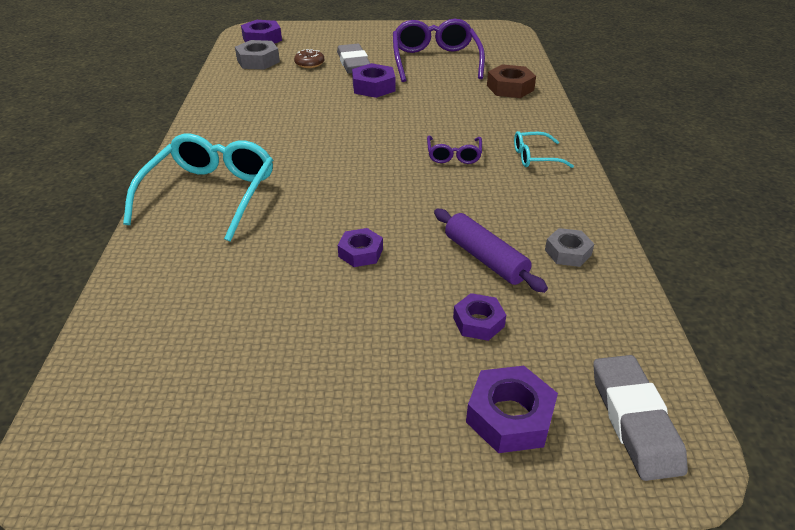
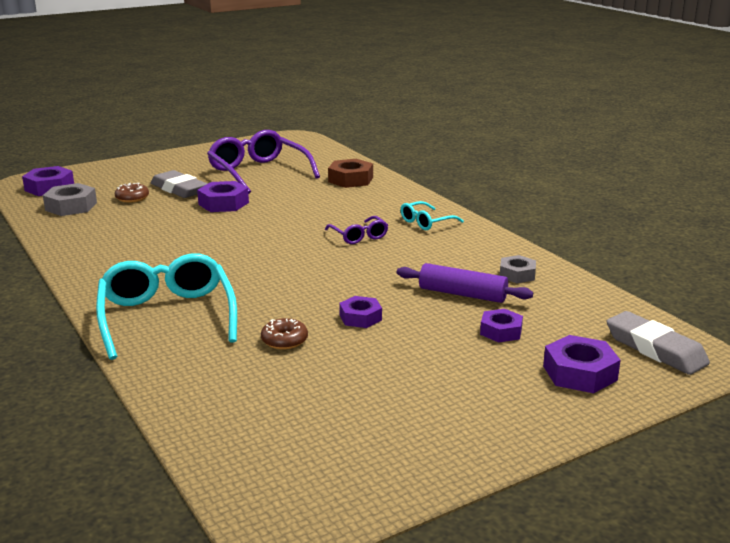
camera: 30 degrees left, 15 degrees down
none -> brown donut [261,318,308,349]

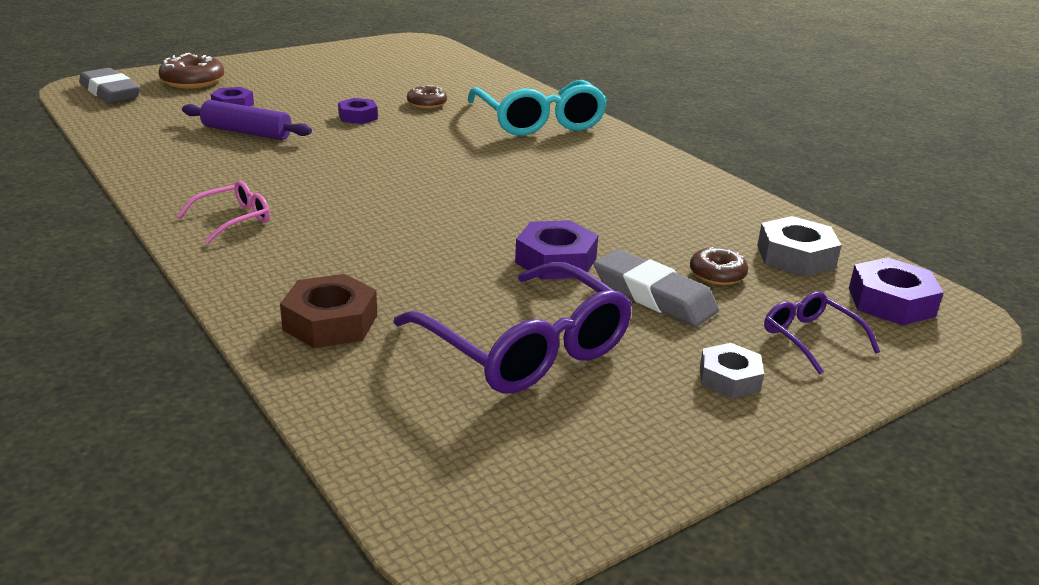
camera: 175 degrees right, 5 degrees up
purple glasses [325,216,388,244] -> purple glasses moved to [764,291,880,375]
turquoise glasses [401,201,464,230] -> pink glasses [177,180,270,243]
grey nut [500,255,536,283] -> grey nut moved to [700,343,764,398]
purple nut [543,335,621,393] -> brown donut [159,53,224,89]

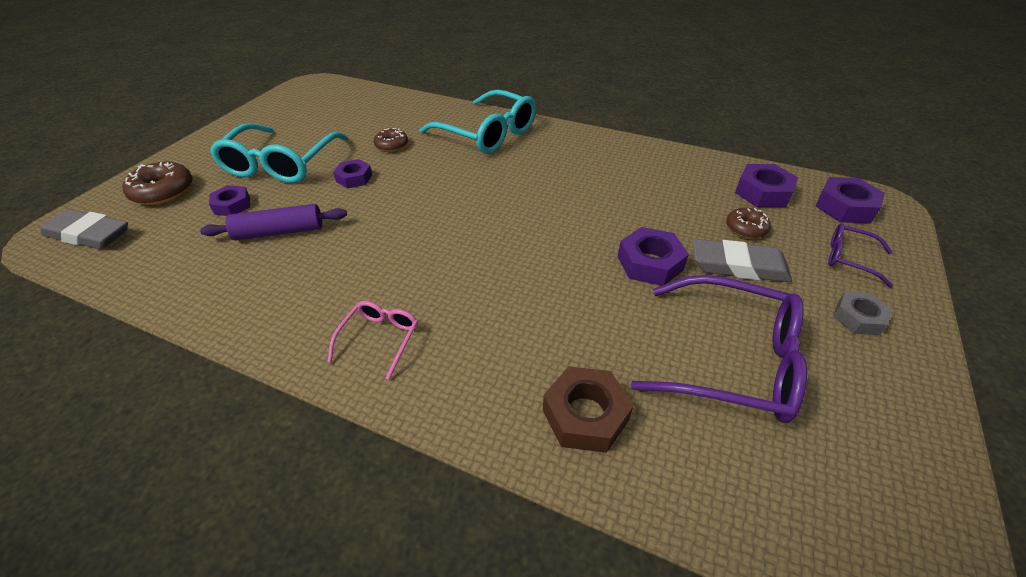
camera: 30 degrees left, 15 degrees up
grey nut [757,216,841,276] -> purple nut [735,164,798,207]
none -> turquoise glasses [210,123,348,183]

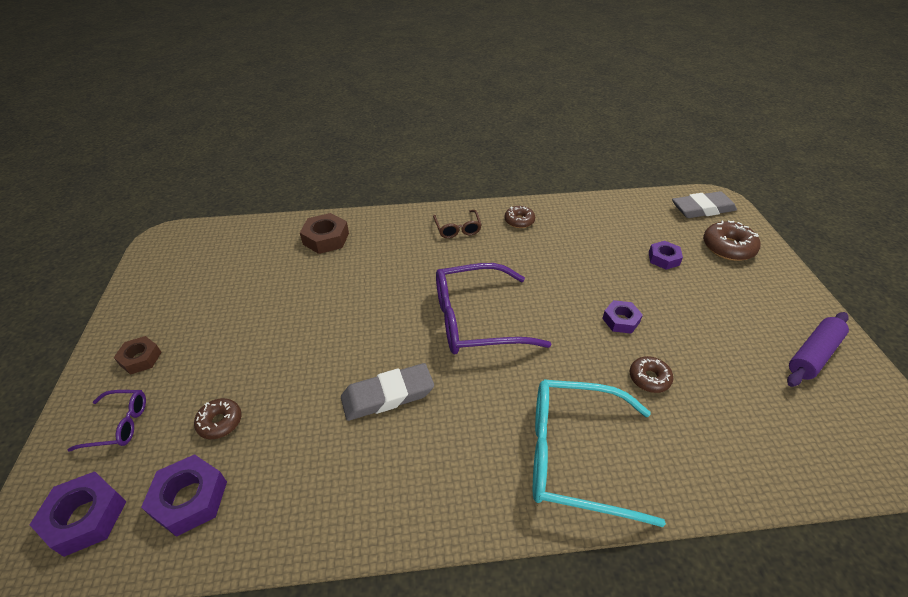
camera: 150 degrees right, 0 degrees up
purple rolling pin [200,204,347,240] -> purple rolling pin moved to [787,312,849,387]
turquoise glasses [210,123,348,183] -> none
pink glasses [328,301,418,380] -> brown glasses [433,210,482,238]
purple nut [617,227,689,286] -> none
purple glasses [631,275,807,423] -> purple glasses moved to [436,263,551,354]
grey eraser [693,239,792,282] -> grey eraser moved to [341,363,434,421]
grey nut [833,292,892,335] -> brown nut [114,336,162,375]
none -> brown donut [504,206,535,228]

